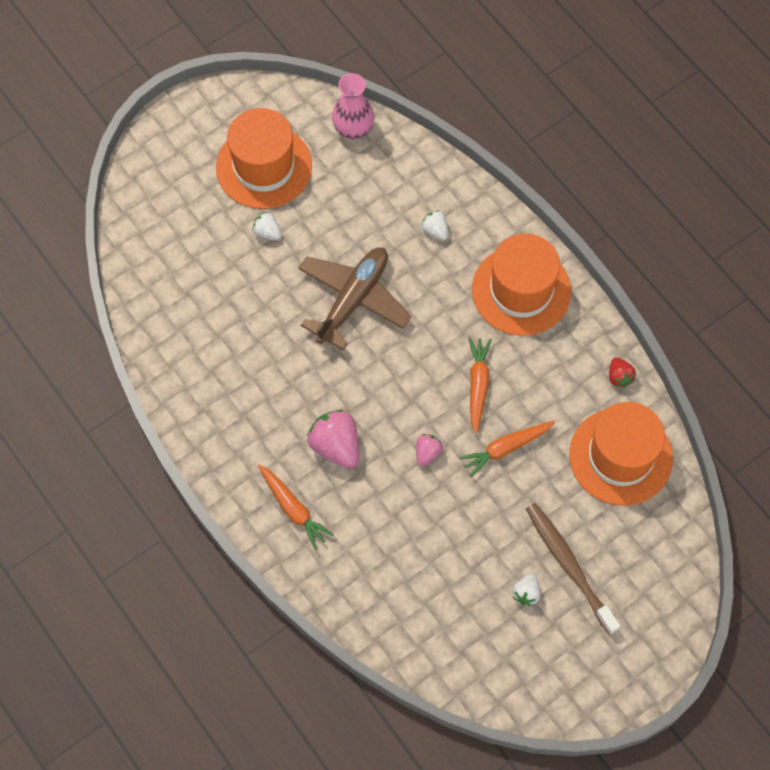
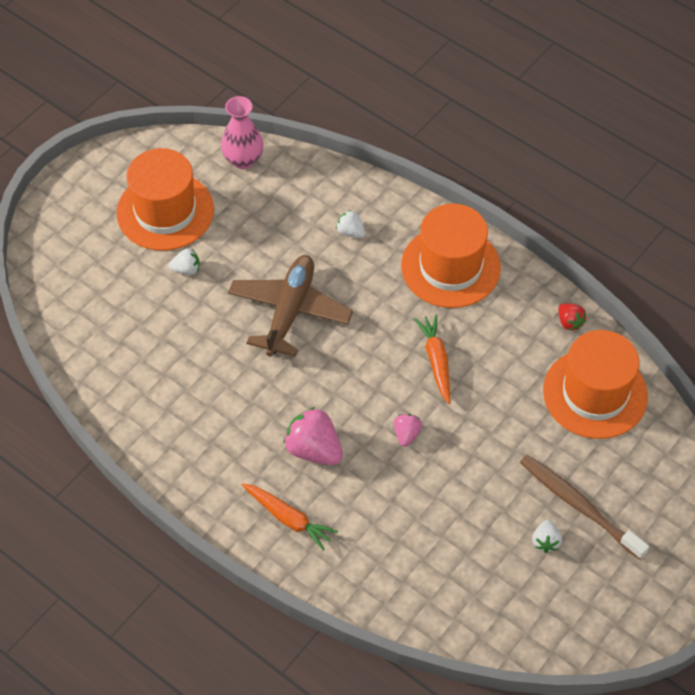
camera: 15 degrees left, 10 degrees down
white strawberry [252,212,282,240] -> white strawberry turned 150 degrees clockwise [169,249,200,275]
orange carrot [459,421,555,477] -> none

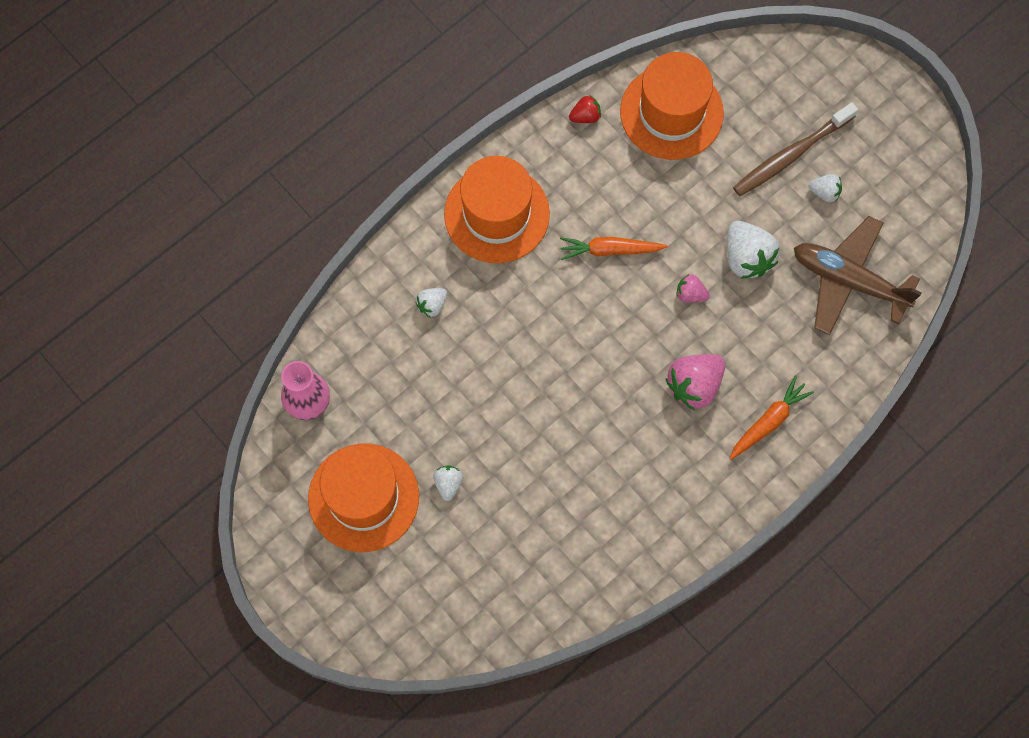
camera: 80 degrees left, 15 degrees up
brown plane [228,255,353,357] -> brown plane moved to [794,216,922,335]
none -> white strawberry [727,221,780,279]

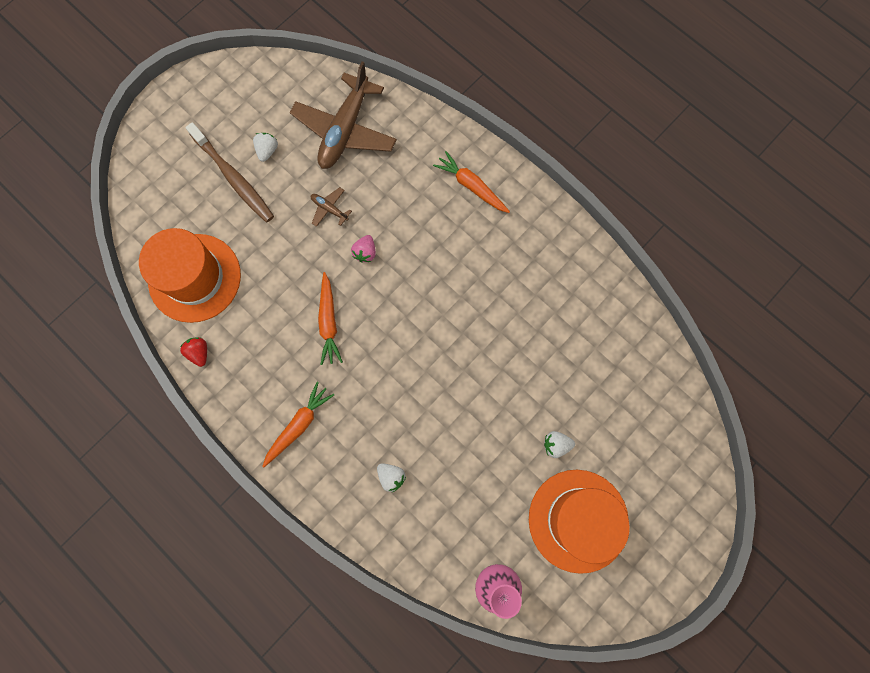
camera: 95 degrees left, 5 degrees up
orange hat [444,156,550,263] -> orange carrot [262,382,334,467]
pink strawberry [666,354,725,410] -> none
white strawberry [727,221,780,279] -> brown plane [311,187,352,227]

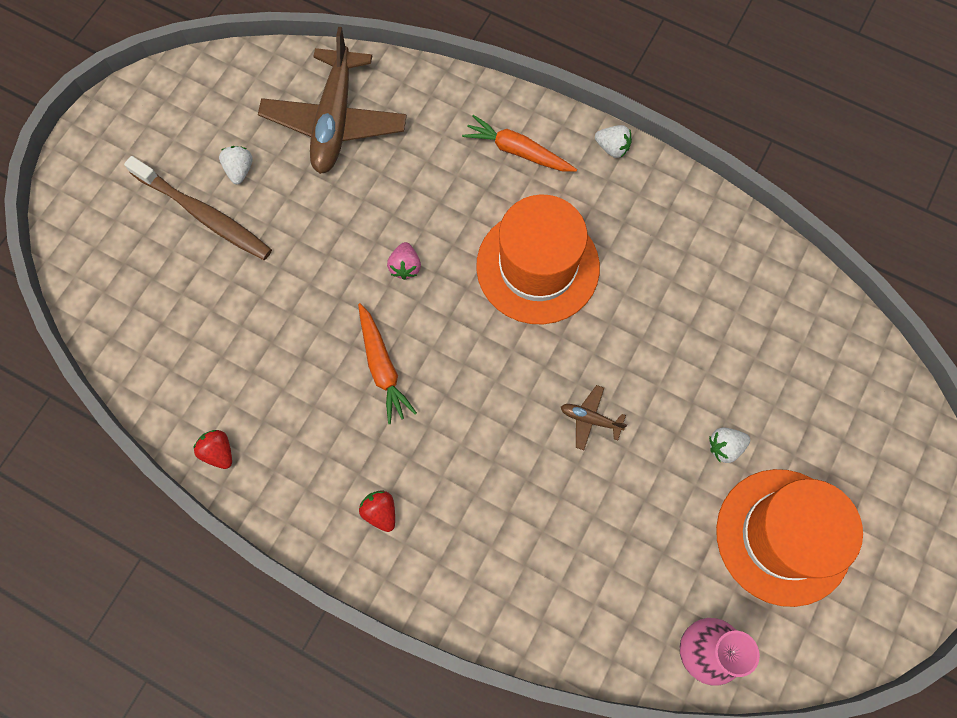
camera: 15 degrees left, 5 degrees down
orange hat [139,228,241,323] -> orange hat moved to [476,195,600,324]
orange carrot [262,382,334,467] -> red strawberry [359,490,395,532]
brown plane [311,187,352,227] -> brown plane moved to [561,385,627,450]
white strawberry [377,463,406,492] -> white strawberry moved to [595,125,632,158]

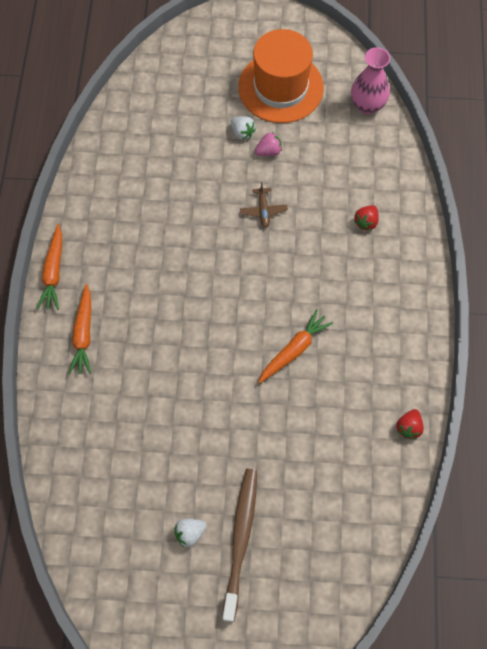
camera: 115 degrees left, 5 degrees down
brown plane [258,27,407,174] -> none
red strawberry [359,490,395,532] -> red strawberry moved to [354,205,379,231]
pink strawberry [387,242,421,280] -> pink strawberry moved to [255,132,282,156]
orange hat [476,195,600,324] -> none
white strawberry [595,125,632,158] -> orange carrot [37,224,62,310]

